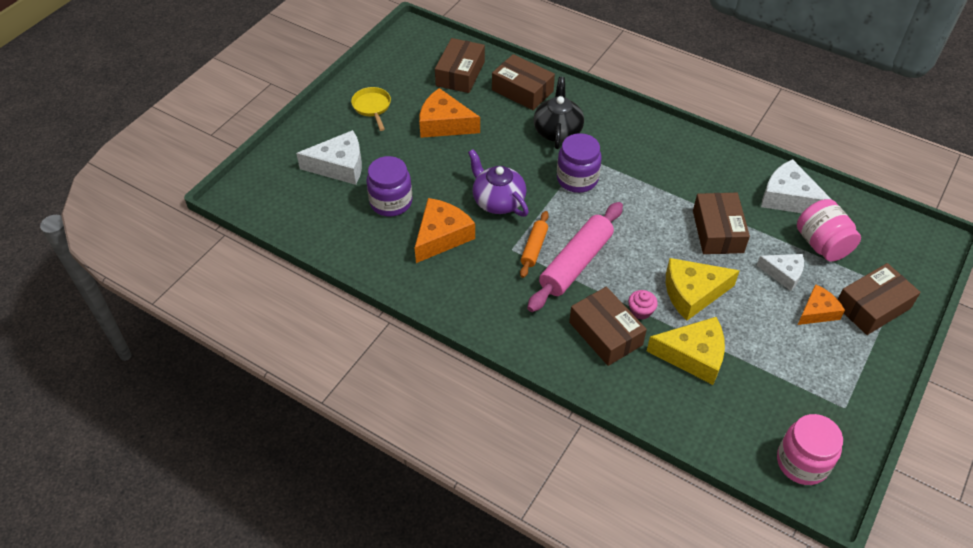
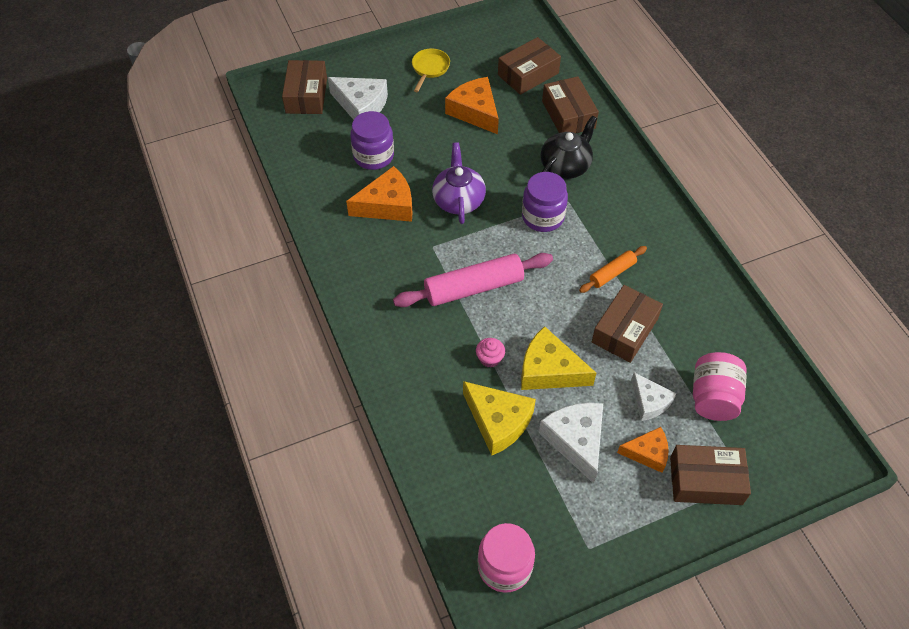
camera: 35 degrees right, 5 degrees up
orange rolling pin [520,211,549,278] -> orange rolling pin moved to [579,246,647,293]
brown box [569,287,647,366] -> brown box moved to [282,60,327,114]
white cheese [761,159,832,213] -> white cheese moved to [539,403,603,484]

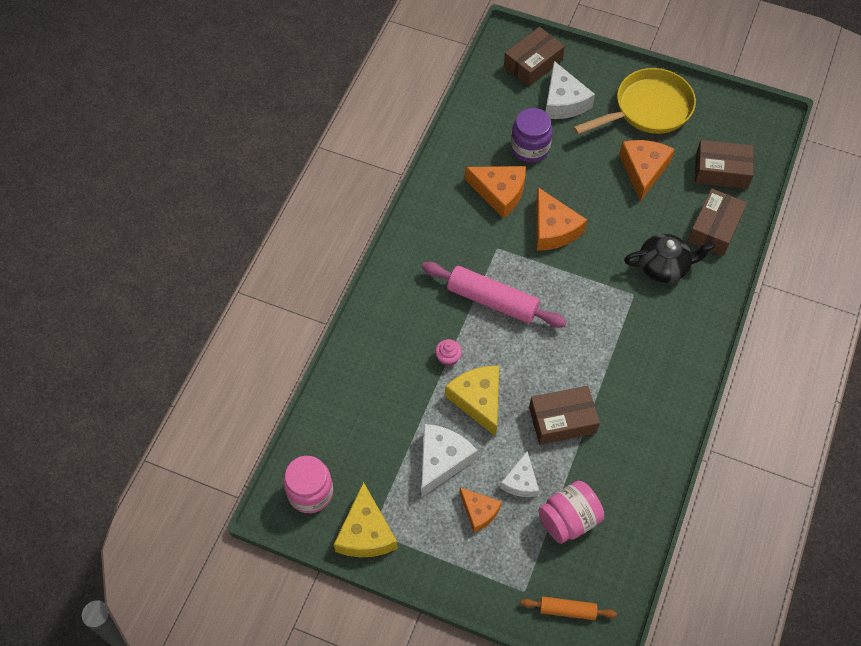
camera: 45 degrees right, 5 degrees up
yellow pan [412,48,450,92] -> yellow pan [573,68,696,135], size x2.01
purple teapot [432,143,486,224] -> orange cheese [536,187,587,250]
yellow cheese [463,381,536,456] -> yellow cheese moved to [334,482,398,557]
purple jar [522,172,568,232] -> none
orange rolling pin [579,246,647,293] -> orange rolling pin moved to [521,597,617,620]
brown box [670,445,751,505] -> none

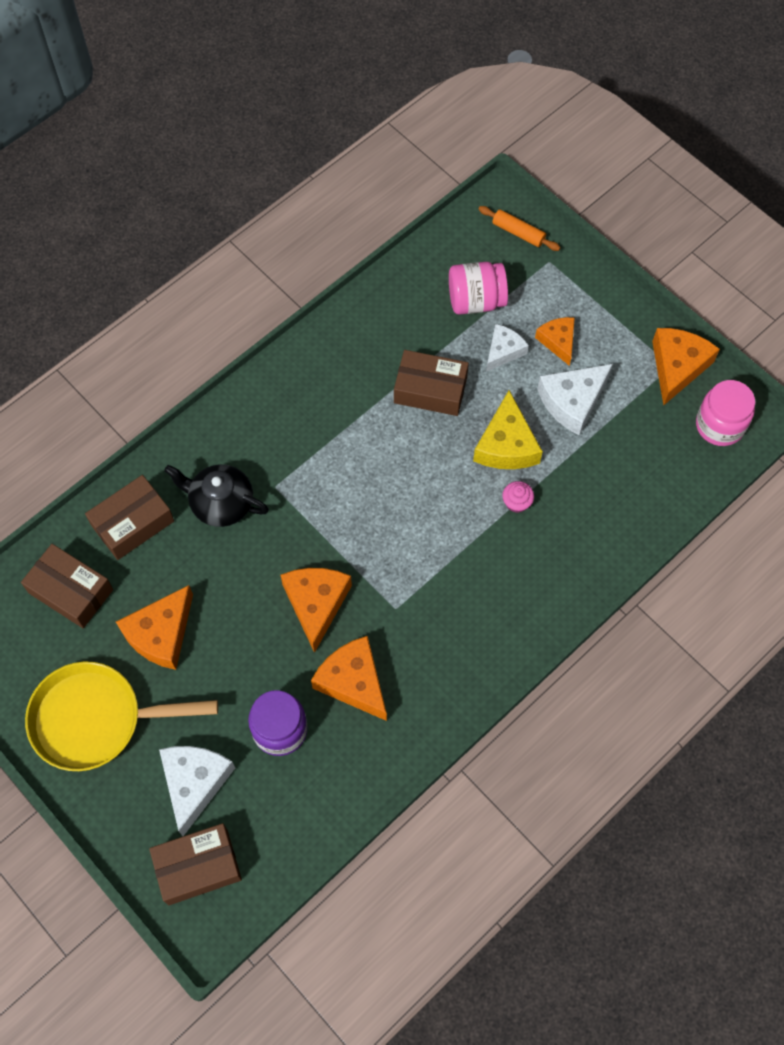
camera: 155 degrees left, 5 degrees up
yellow cheese [334,482,398,557] -> orange cheese [652,328,720,406]
pink rolling pin [422,262,567,328] -> none

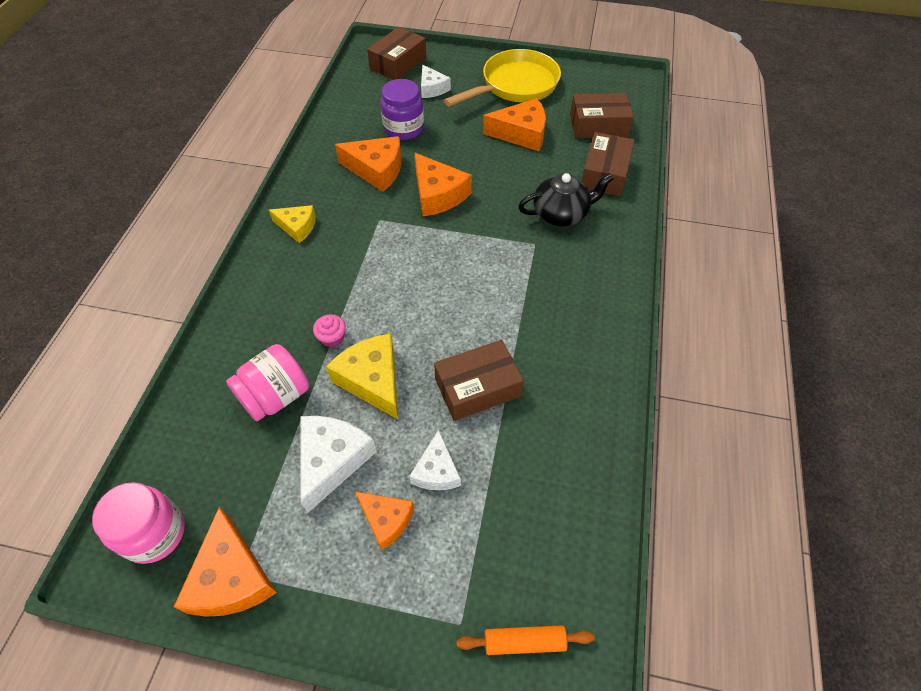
camera: 145 degrees right, 10 degrees down
orange cheese [116,585,193,670] -> orange cheese turned 90 degrees clockwise [483,98,546,151]
white cheese [159,746,235,836] -> white cheese [421,65,451,98], size x0.63
pink jar [449,262,508,315] -> pink jar moved to [226,344,309,422]
none -> yellow cheese [269,205,316,243]

